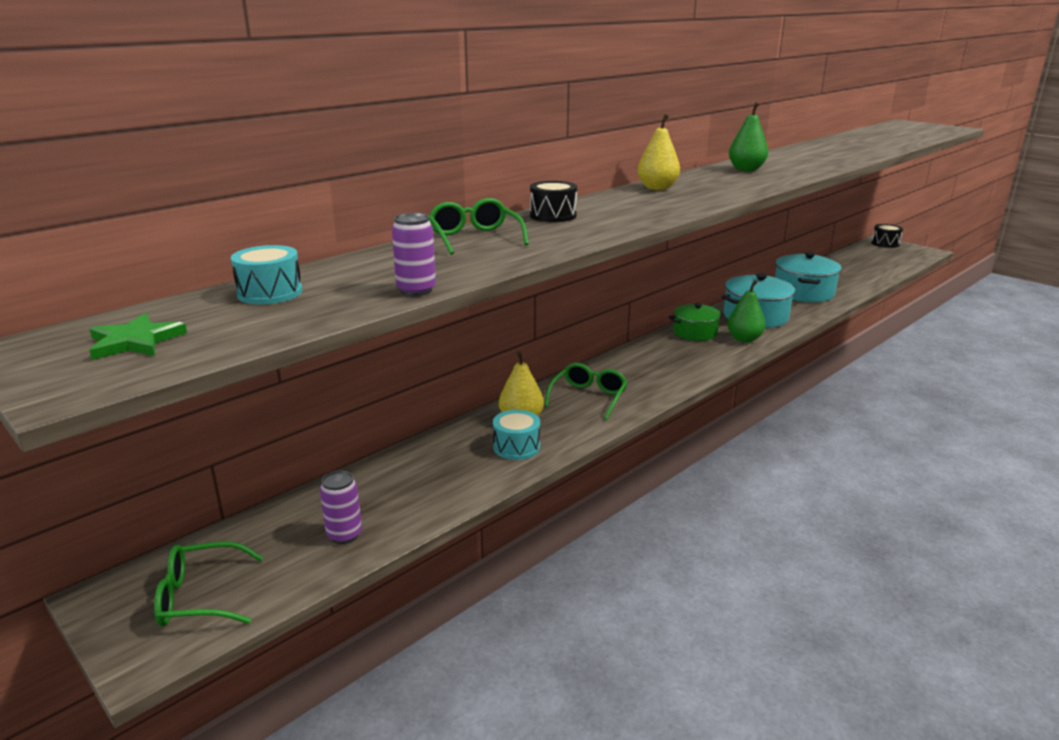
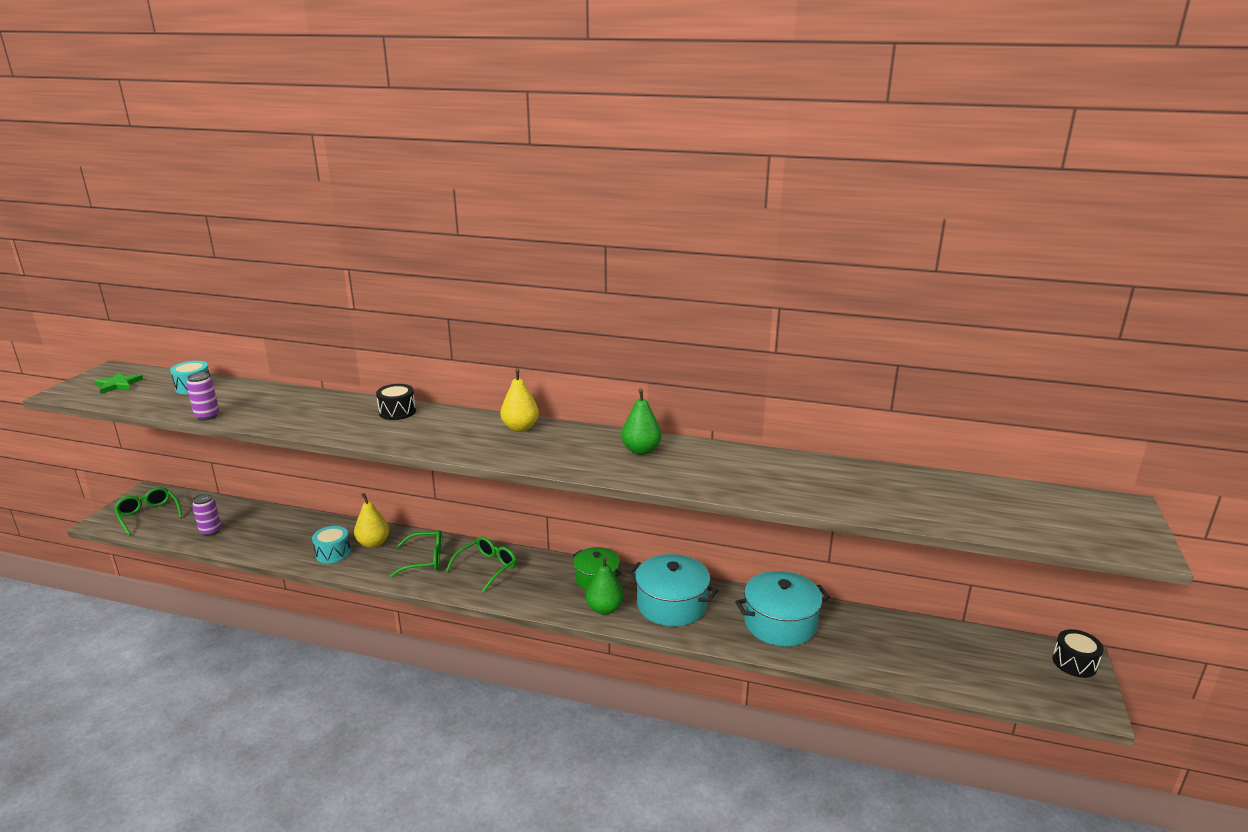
camera: 60 degrees right, 0 degrees up
green glasses [428,198,529,255] -> green glasses moved to [445,536,517,592]

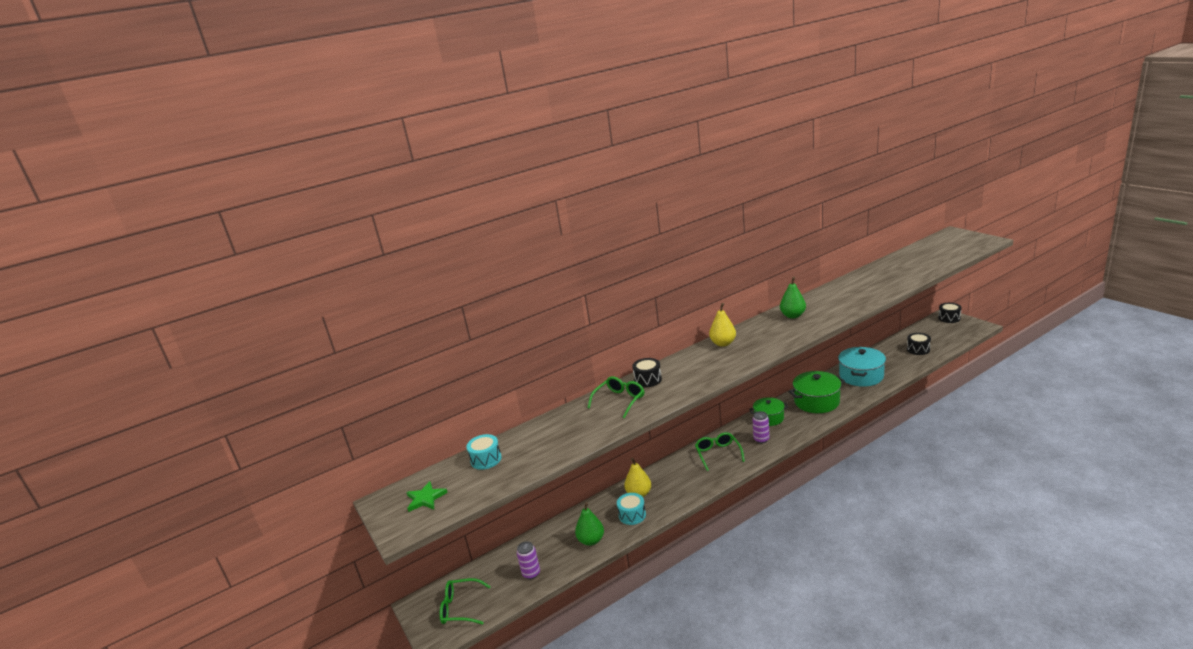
camera: 45 degrees left, 0 degrees up
purple can [186,372,219,421] -> purple can moved to [752,411,769,443]
green glasses [390,530,442,577] -> green glasses moved to [588,376,644,418]
green pear [586,556,624,615] -> green pear moved to [575,502,604,546]
turquoise pot [628,554,718,626] -> green pot [789,371,845,413]
none -> black drum [907,333,931,355]

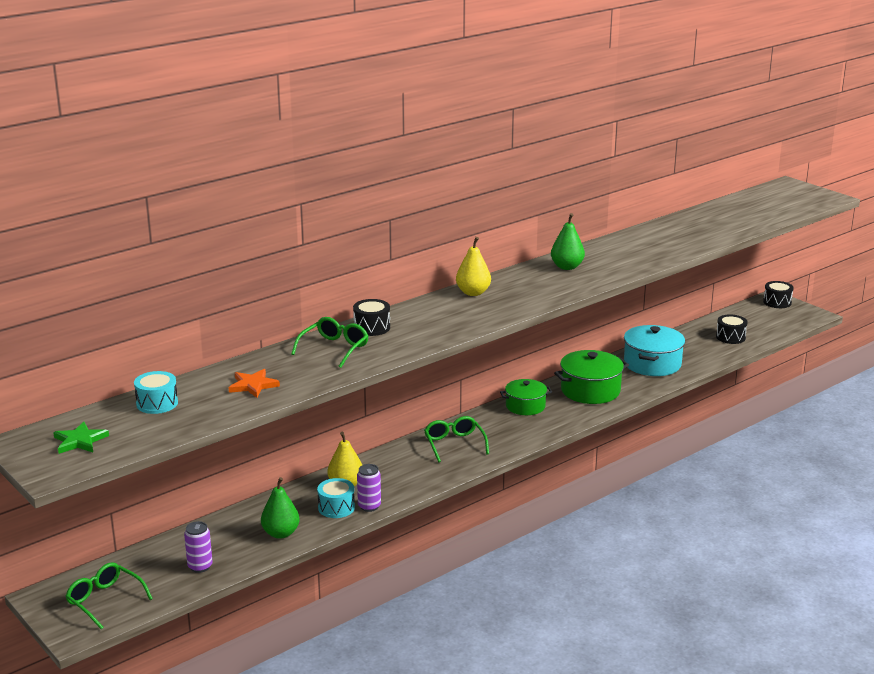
camera: 10 degrees left, 0 degrees up
green glasses [440,578,491,625] -> green glasses turned 45 degrees clockwise [65,562,153,629]
purple can [752,411,769,443] -> purple can moved to [357,464,381,512]
none -> orange star [229,369,280,398]

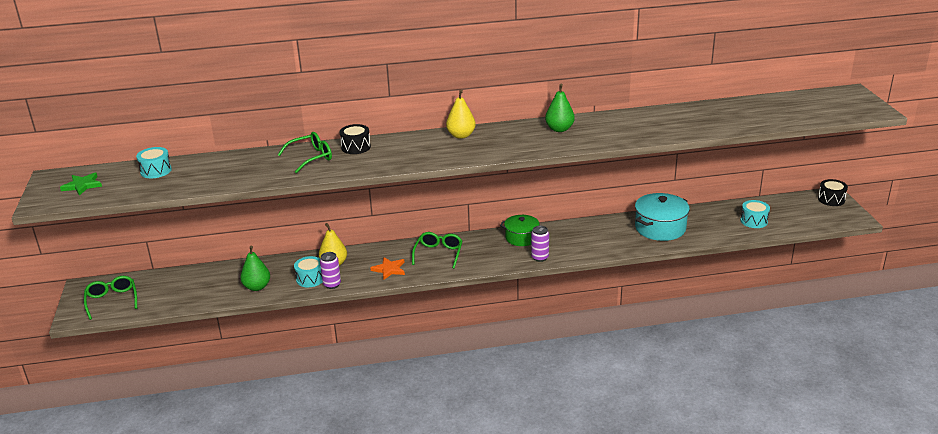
camera: 30 degrees right, 5 degrees up
purple can [184,521,213,573] -> purple can moved to [531,226,549,262]
orange star [229,369,280,398] -> orange star moved to [370,257,405,280]
green pot [554,350,629,404] -> none
black drum [716,314,748,344] -> turquoise drum [740,200,770,228]

